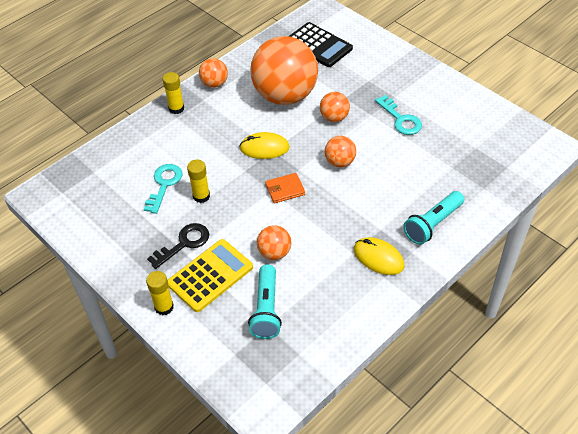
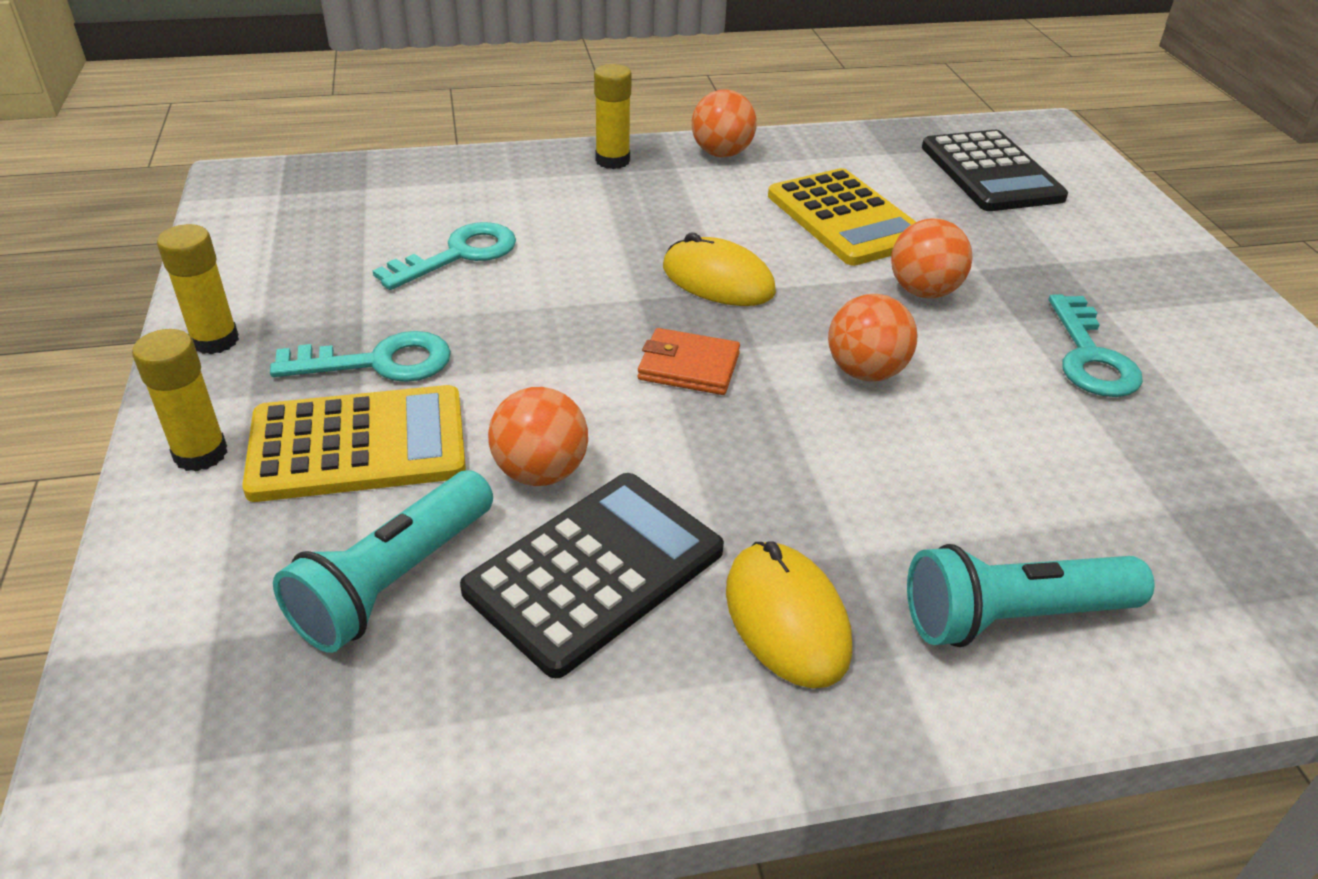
camera: 30 degrees right, 10 degrees down
black key [147,223,209,269] -> turquoise key [270,331,451,382]
yellow glue stick [187,159,210,203] -> yellow glue stick moved to [157,224,239,354]
orange ball [250,36,318,105] -> yellow calculator [768,168,916,266]
none -> black calculator [460,473,724,678]

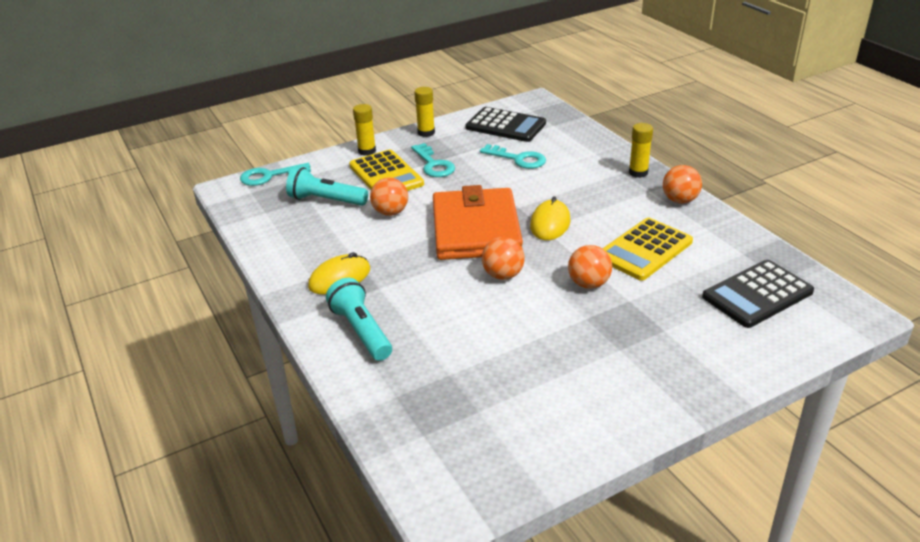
camera: 75 degrees right, 5 degrees down
black calculator [460,473,724,678] -> black calculator moved to [465,107,546,142]
orange wallet [638,328,740,395] -> orange wallet [433,185,523,260], size x2.46
turquoise key [1049,294,1143,397] -> turquoise key moved to [240,163,311,186]

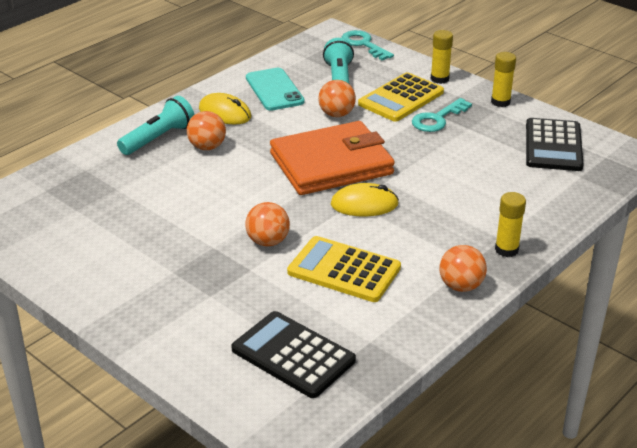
camera: 70 degrees right, 0 degrees up
turquoise key [480,144,546,169] -> none
orange ball [482,237,524,280] -> orange ball moved to [187,111,226,150]
none -> turquoise phone [246,68,305,111]

